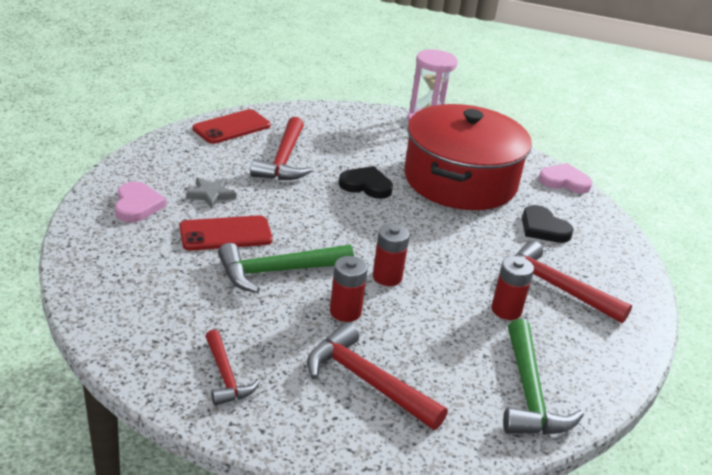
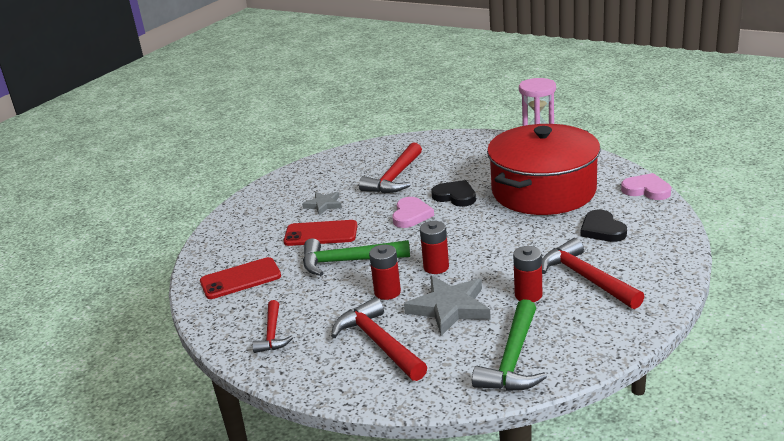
camera: 25 degrees right, 5 degrees down
pink heart [115,182,167,222] -> pink heart moved to [392,197,434,228]
red phone [193,109,271,144] -> red phone moved to [200,257,281,299]
none -> grey star [404,276,491,336]

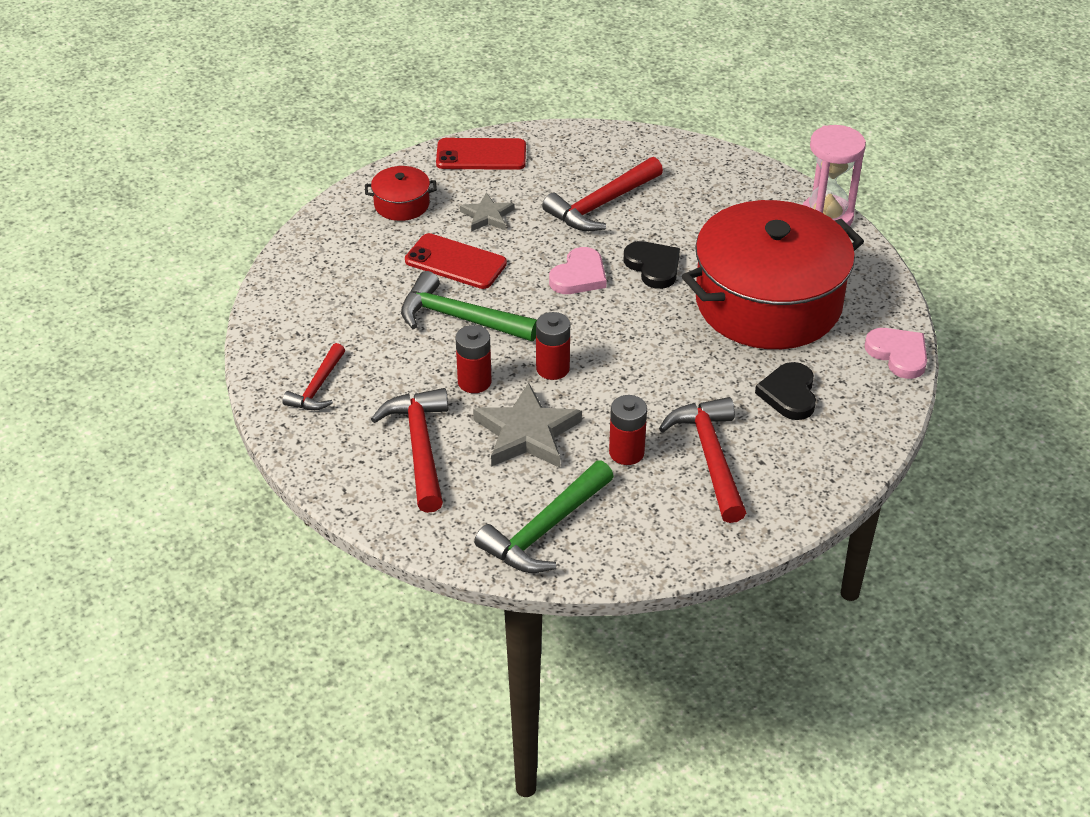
camera: 20 degrees right, 15 degrees up
red phone [200,257,281,299] -> red phone moved to [436,138,526,170]
none -> red pot [365,166,437,221]

